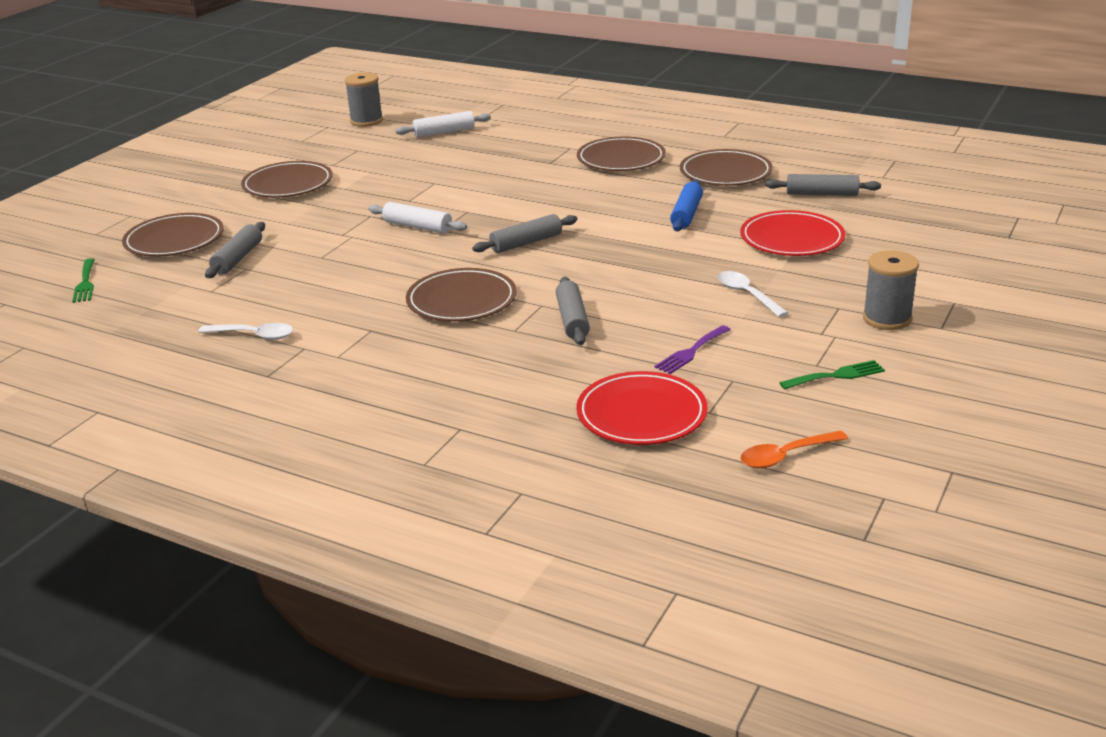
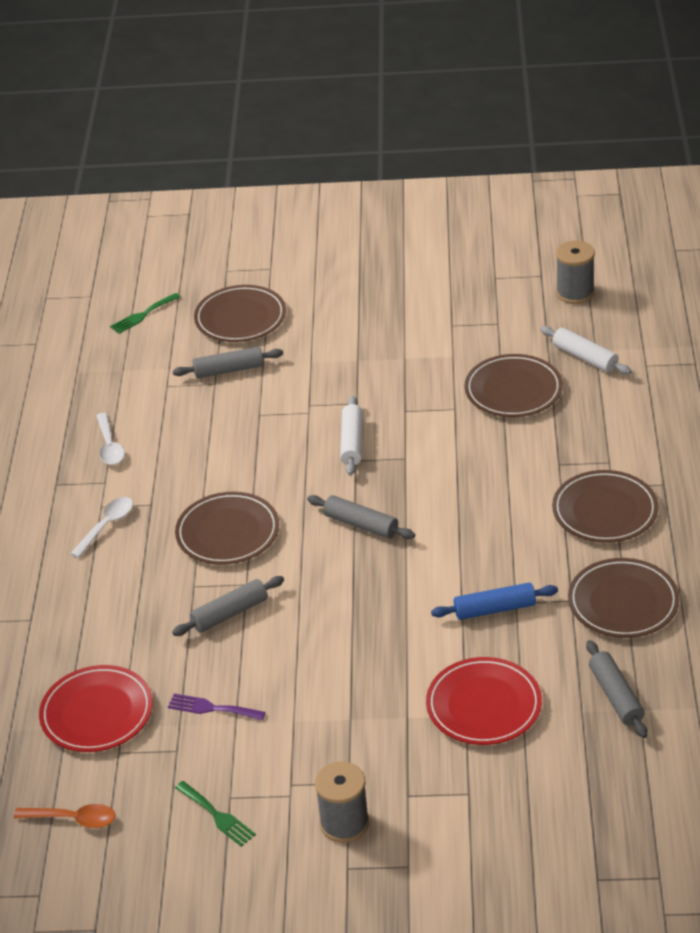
camera: 65 degrees right, 10 degrees up
brown plate [241,161,333,198] -> brown plate moved to [464,354,563,417]
white spoon [718,271,788,317] -> white spoon moved to [70,497,133,558]
orange spoon [741,431,848,468] -> orange spoon turned 150 degrees clockwise [14,804,115,828]

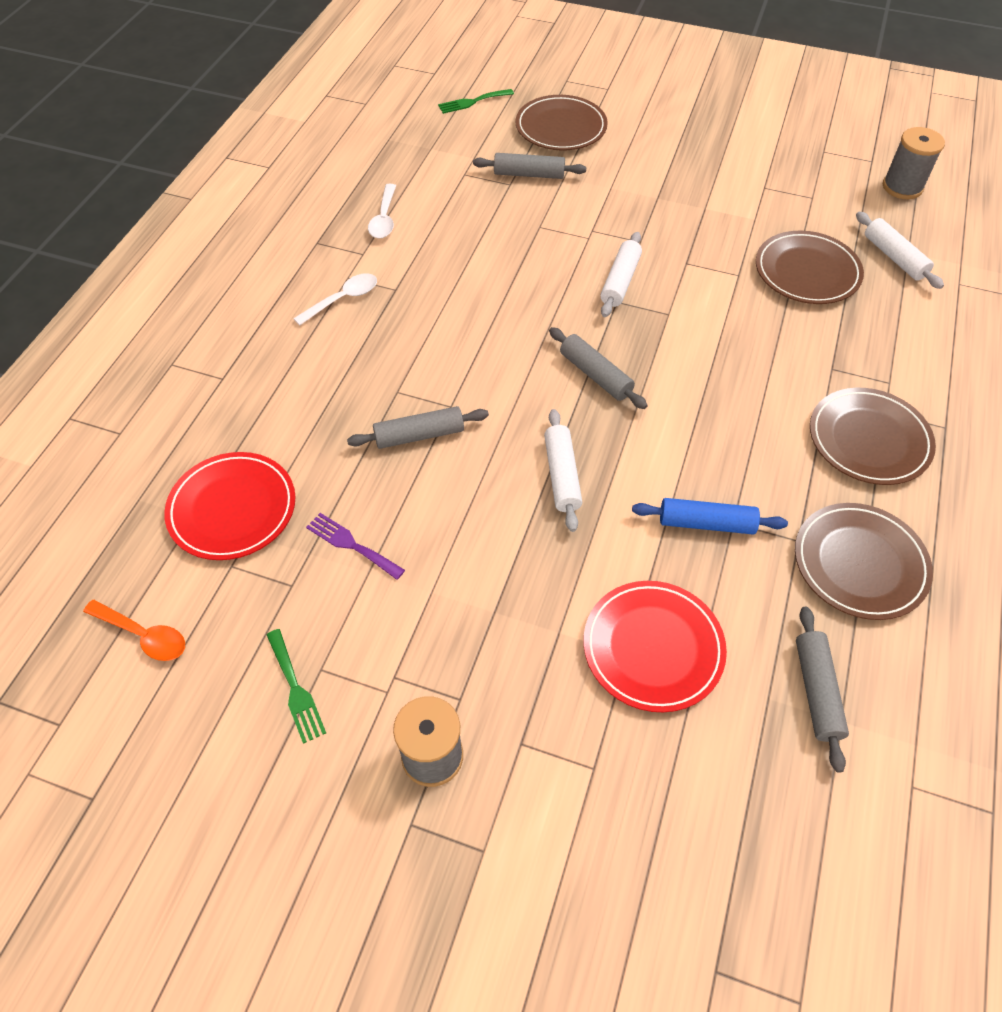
camera: 15 degrees right, 15 degrees up
brown plate [175,492,279,565] -> none
none -> white rolling pin [544,409,582,532]

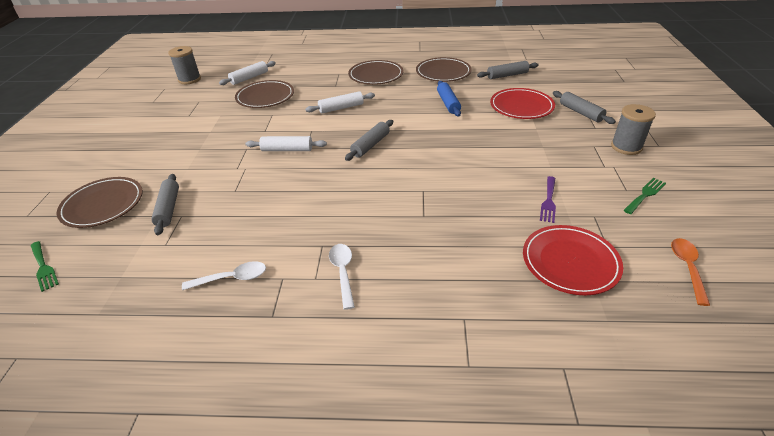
camera: 105 degrees left, 15 degrees down
white spoon [293,273,377,325] -> white spoon turned 45 degrees clockwise [329,244,355,310]
grey rolling pin [347,406,489,449] -> grey rolling pin moved to [553,91,616,124]
white rolling pin [544,409,582,532] -> white rolling pin moved to [305,91,375,113]

